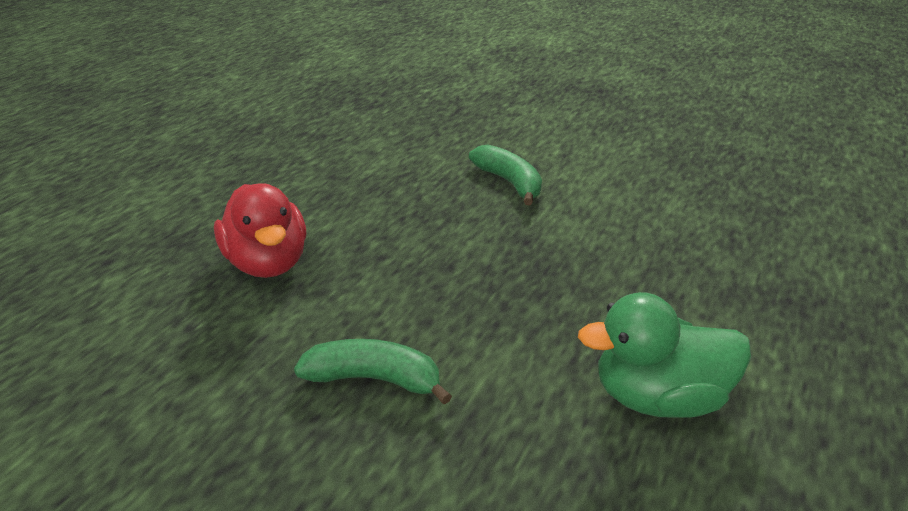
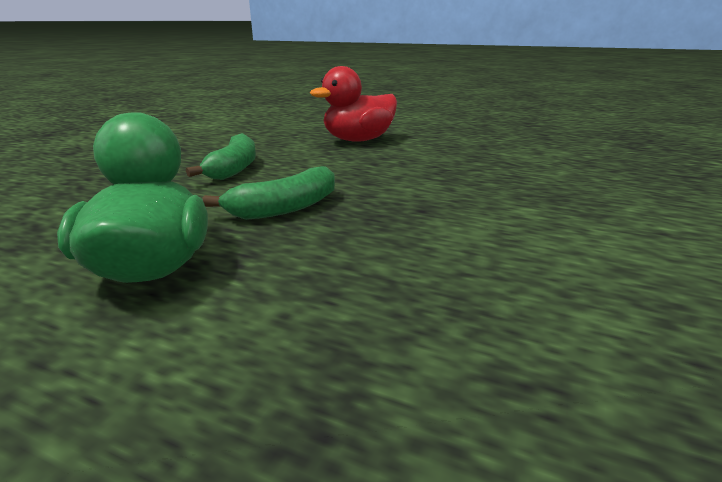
camera: 85 degrees right, 10 degrees down
green banana [469,144,542,205] -> green banana moved to [202,166,335,220]

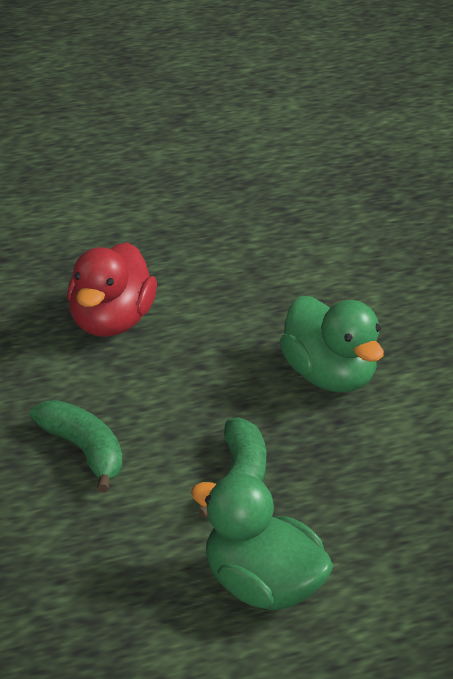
camera: 45 degrees left, 10 degrees up
none -> green duck [280,296,384,392]

